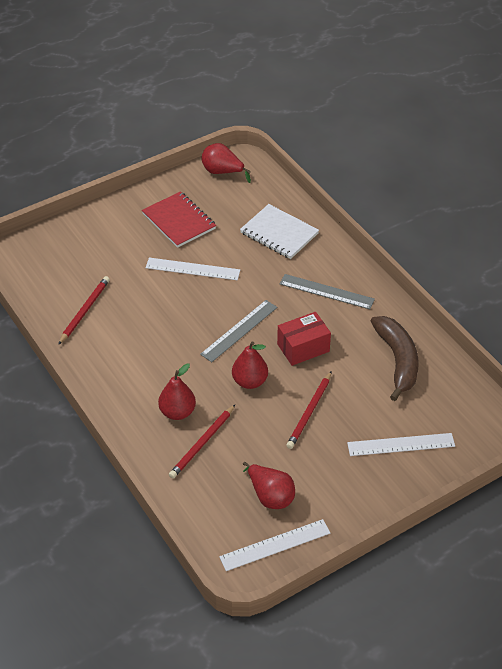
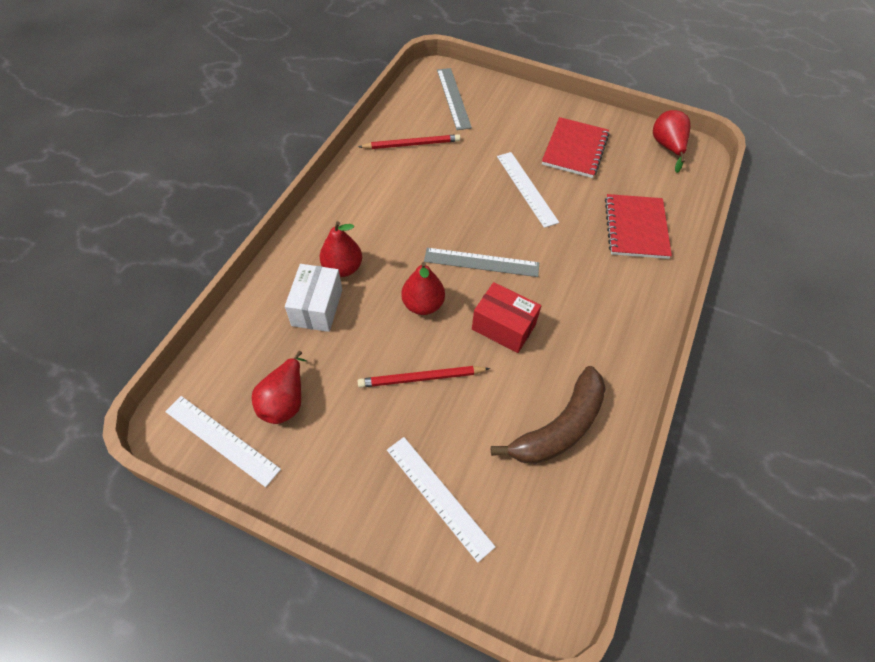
camera: 55 degrees right, 10 degrees up
red pencil [169,405,235,479] -> white box [285,264,342,332]
white notebook [240,204,319,259] -> red notebook [605,194,672,259]
grey ruler [280,274,375,309] -> grey ruler moved to [437,68,472,130]

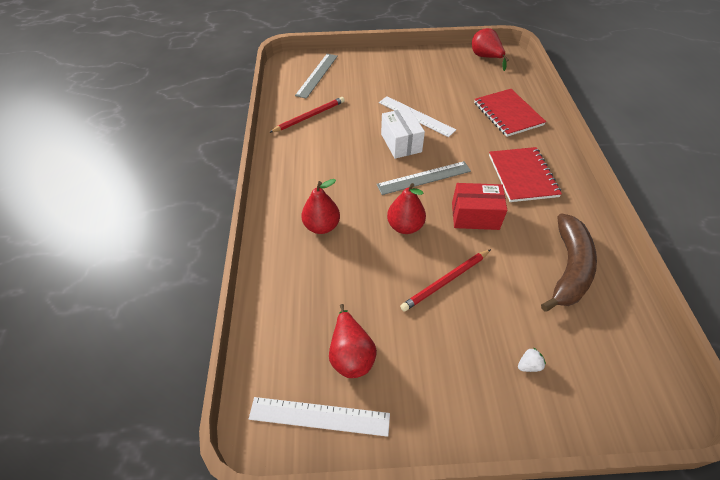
camera: 25 degrees left, 5 degrees down
white box [285,264,342,332] -> white box moved to [381,108,425,159]
white ruler [387,437,495,563] -> white strawberry [518,348,546,372]
grey ruler [437,68,472,130] -> grey ruler turned 60 degrees clockwise [295,54,338,99]
red notebook [542,117,609,178] -> red notebook moved to [489,147,562,202]

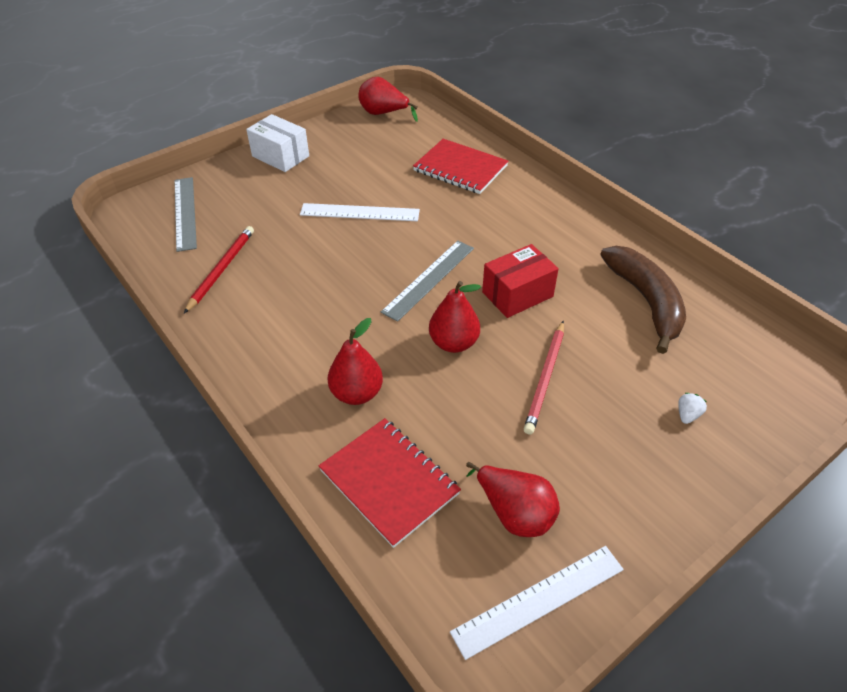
camera: 35 degrees left, 5 degrees down
white box [381,108,425,159] -> white box moved to [246,114,309,172]
red notebook [489,147,562,202] -> red notebook moved to [318,418,461,548]

